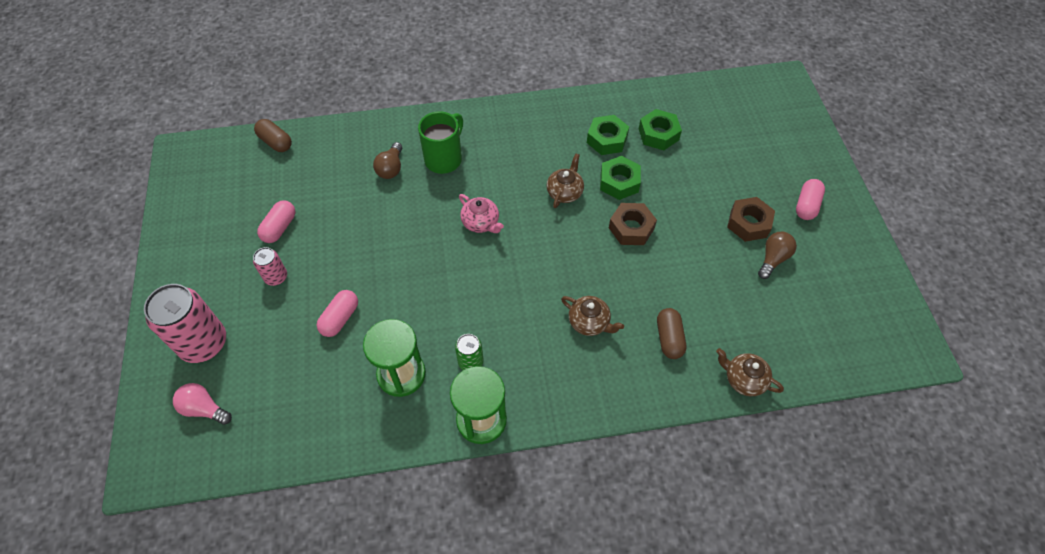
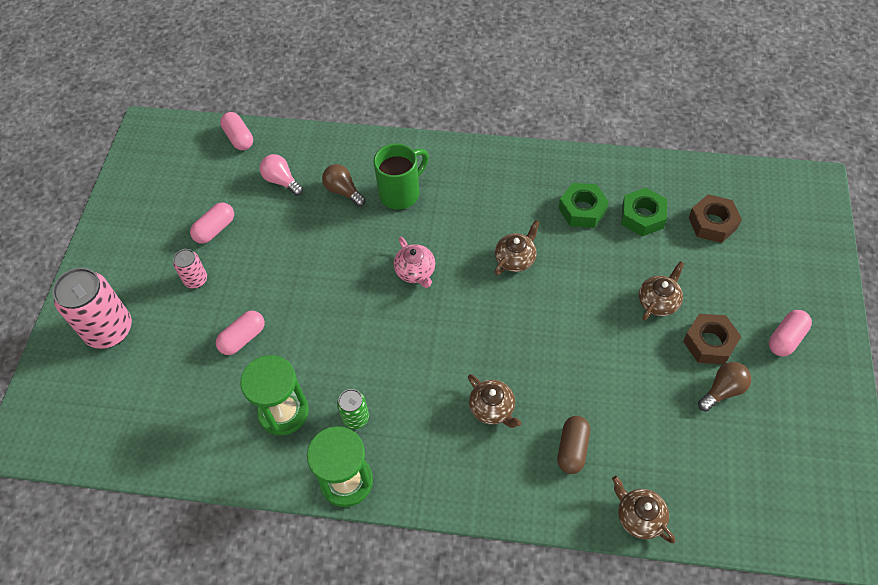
camera: 20 degrees right, 0 degrees up
pink light bulb [173,383,232,425] -> pink light bulb moved to [260,154,303,196]
brown capsule [254,119,292,152] -> pink capsule [220,112,253,150]
brown light bulb [373,142,402,179] -> brown light bulb turned 105 degrees clockwise [322,164,366,207]
green nut [600,156,641,200] -> none
brown nut [609,203,657,245] -> brown nut moved to [689,194,742,243]
none -> brown teapot [639,261,685,320]

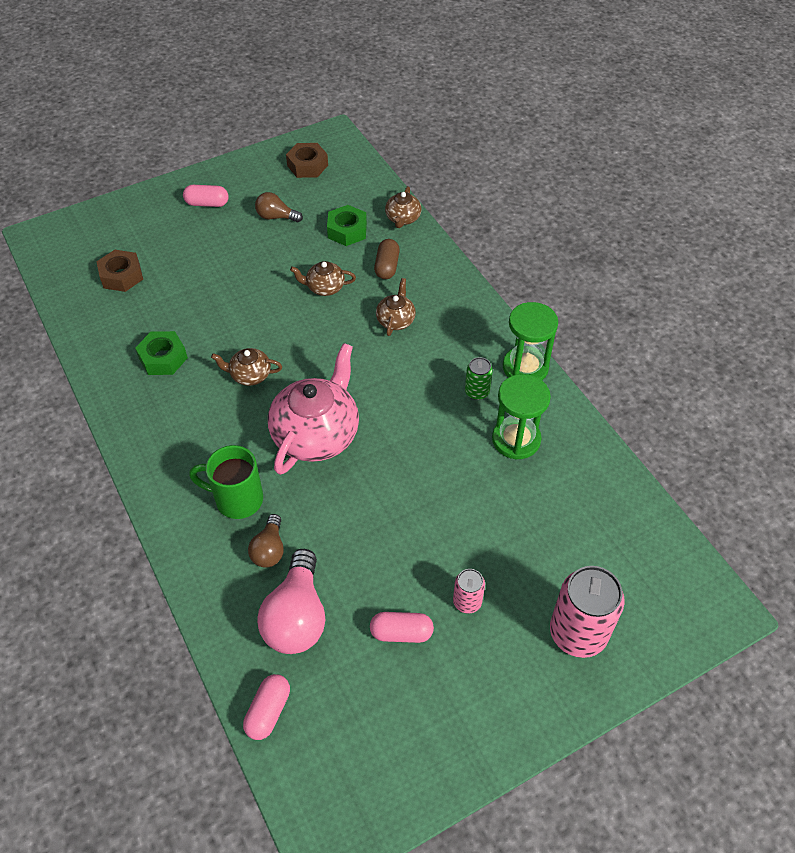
camera: 130 degrees left, 5 degrees down
pink capsule [216,311,265,355] -> none
pink light bulb [260,154,303,196] -> pink light bulb [257,549,326,654], size x1.79
pink teapot [394,237,435,288] -> pink teapot [268,343,359,475], size x2.05
brown capsule [557,416,590,474] -> brown capsule turned 60 degrees counterclockwise [374,239,400,279]
green nut [621,188,667,236] -> green nut moved to [327,205,367,246]
brown teapot [639,261,685,320] -> brown teapot moved to [290,261,356,296]
brown nut [683,314,742,364] -> brown nut moved to [286,143,328,178]

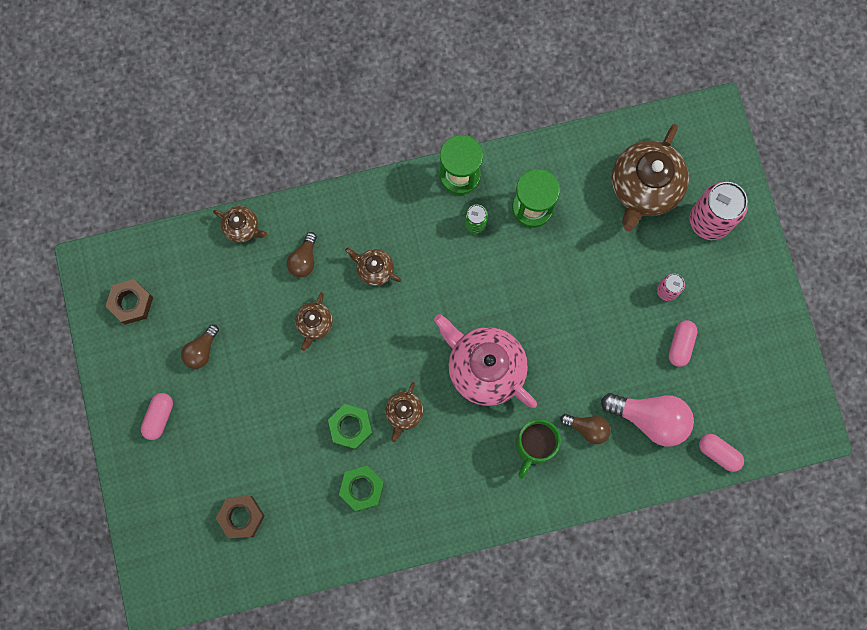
camera: 75 degrees left, 25 degrees up
green nut [327,205,367,246] -> green nut moved to [328,404,373,450]
brown capsule [374,239,400,279] -> brown light bulb [287,232,317,278]
none -> brown teapot [612,124,689,231]

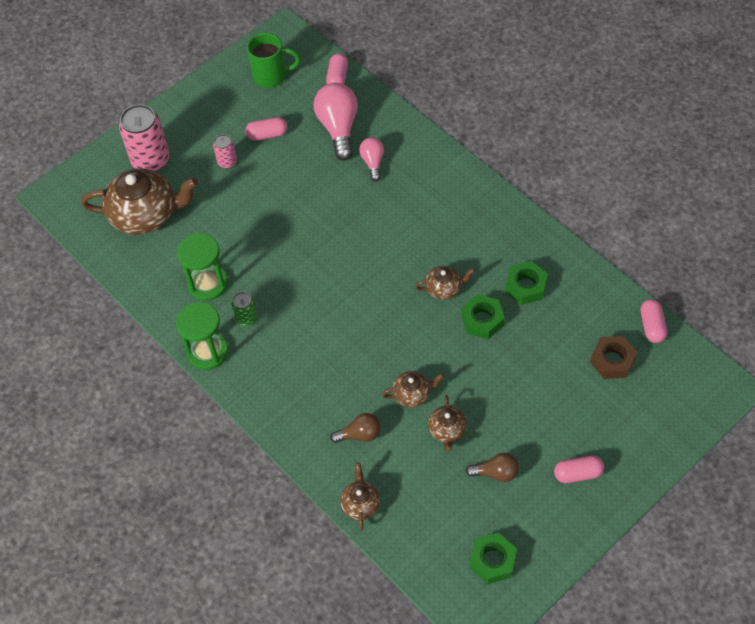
camera: 115 degrees left, 20 degrees down
brown nut [106,279,153,325] -> green nut [470,533,517,584]
brown teapot [345,247,401,286] -> brown teapot moved to [428,395,467,451]
pink teapot [434,314,537,408] -> none
green mug [515,419,561,479] -> green mug moved to [247,33,301,88]
brown light bulb [560,414,611,444] -> pink light bulb [359,137,384,181]
none -> pink capsule [640,299,667,343]

